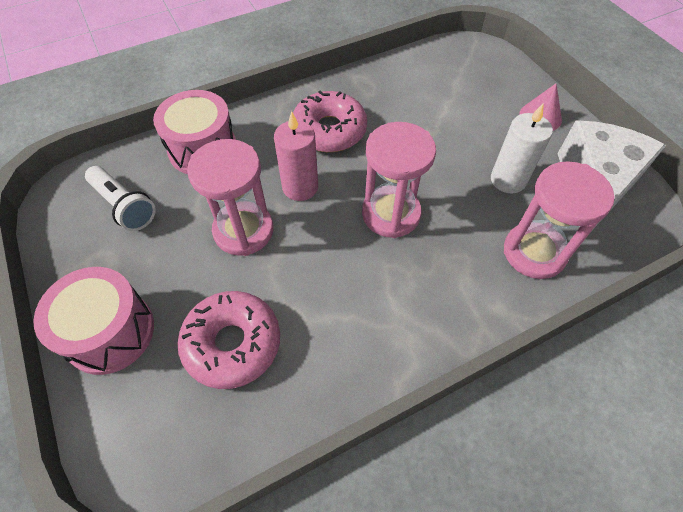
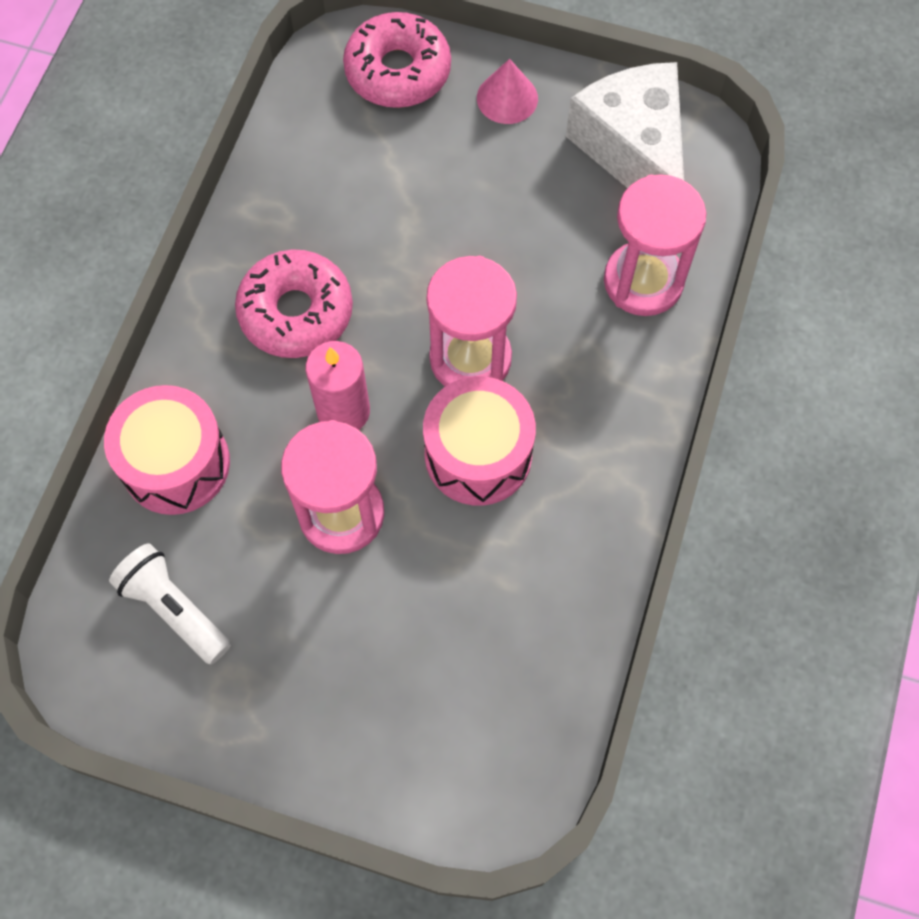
camera: 45 degrees left, 10 degrees up
pink drum [33,267,154,375] -> pink drum moved to [423,376,536,506]
white flashlight [85,166,156,231] -> white flashlight turned 135 degrees counterclockwise [109,543,231,665]
pink donut [177,291,280,389] -> pink donut moved to [343,12,451,108]
white candle [491,104,553,194] -> none

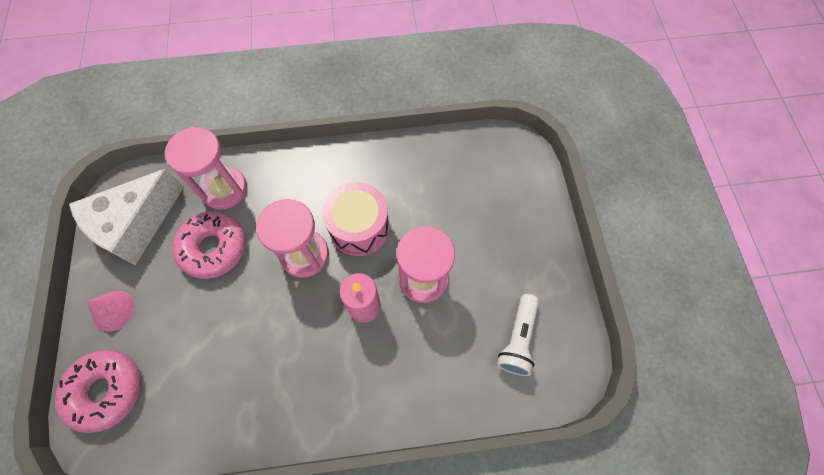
camera: 115 degrees left, 0 degrees up
pink drum [104,385,230,515] -> none
pink donut [235,249,353,358] -> pink donut moved to [173,211,246,279]

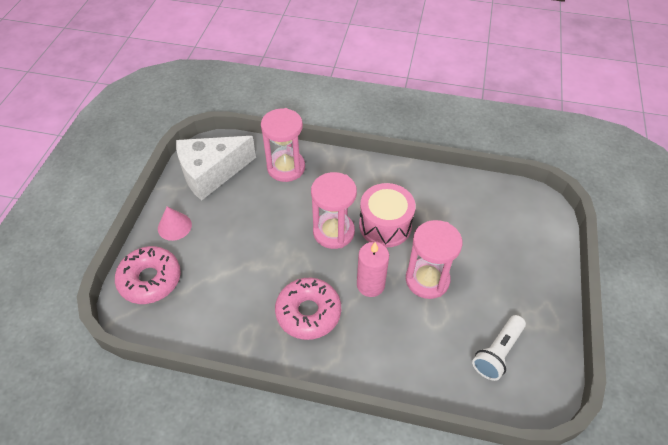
camera: 20 degrees right, 15 degrees down
pink donut [173,211,246,279] -> pink donut moved to [275,278,341,340]

